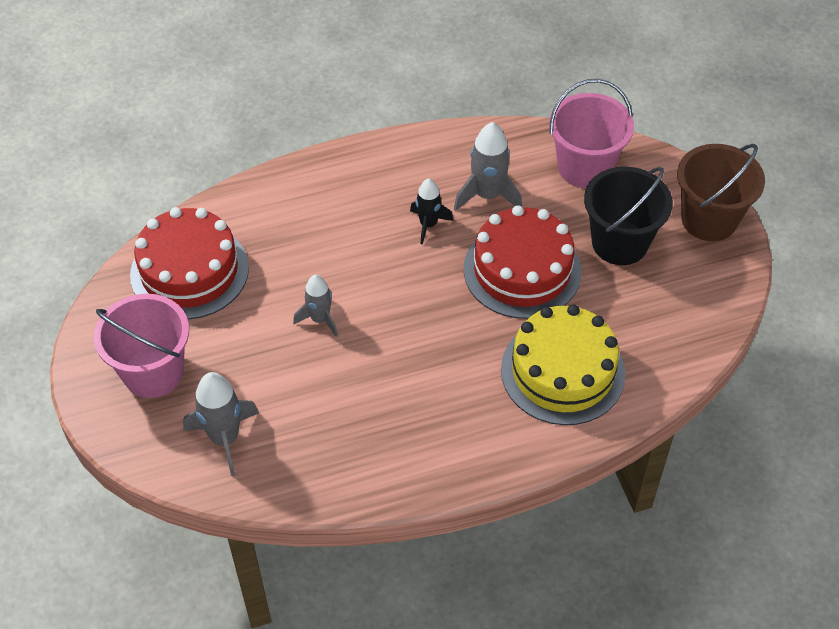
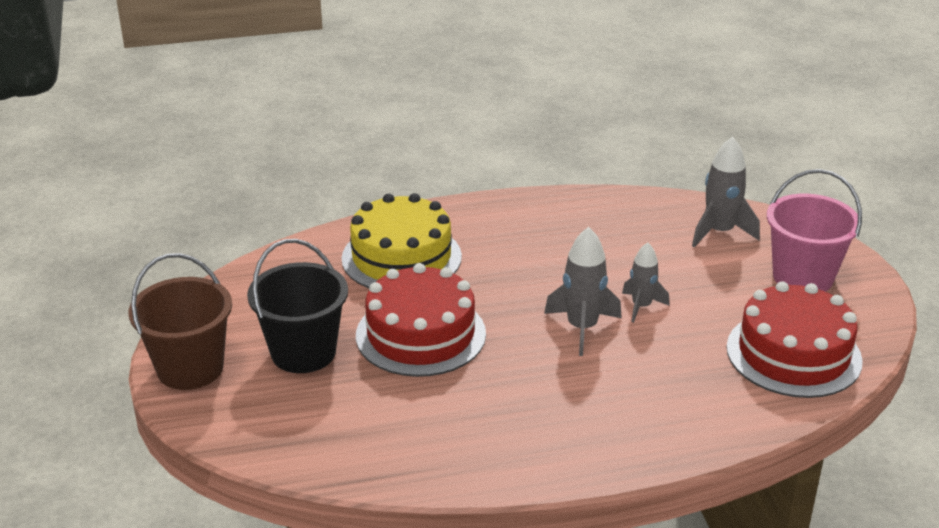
camera: 175 degrees left, 20 degrees down
black rocket [410,179,454,245] -> none
grey rocket [454,122,522,211] -> grey rocket moved to [544,227,622,356]
pink bucket [549,79,634,188] -> none

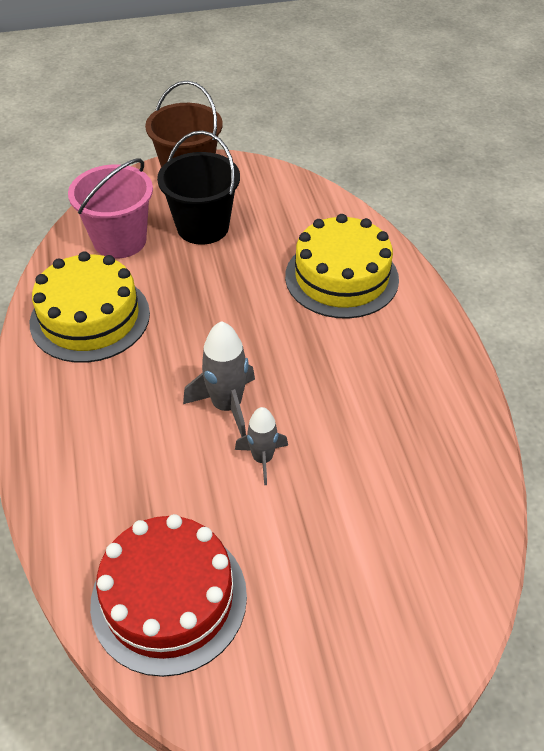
camera: 90 degrees right, 15 degrees up
red cake [356,263,486,377] -> none
grey rocket [692,136,760,247] -> none
pink bucket [767,169,862,291] -> pink bucket moved to [68,159,153,259]
none -> yellow cake [30,251,150,363]

